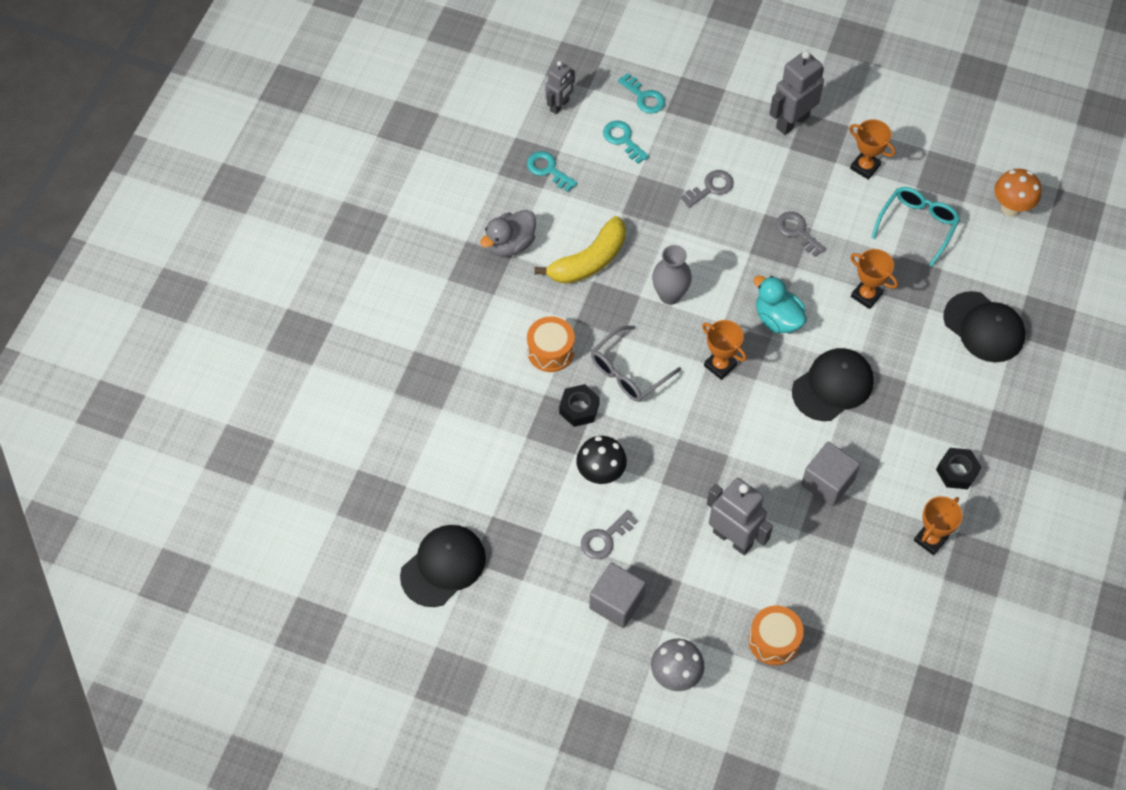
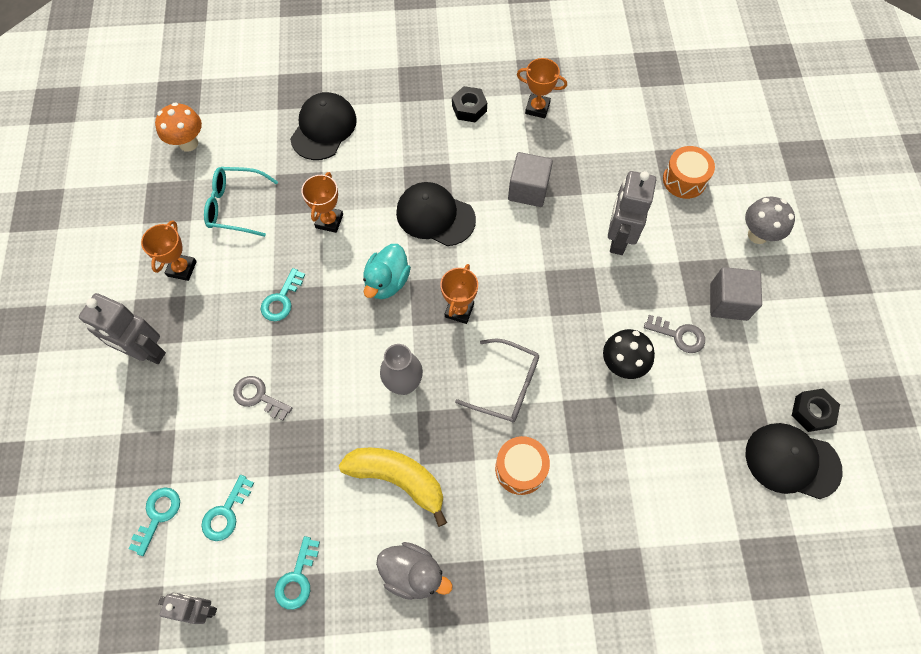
camera: 115 degrees left, 5 degrees up
black nut [559,384,600,427] -> black nut moved to [792,389,840,432]
grey key [776,212,826,257] -> turquoise key [261,268,305,321]

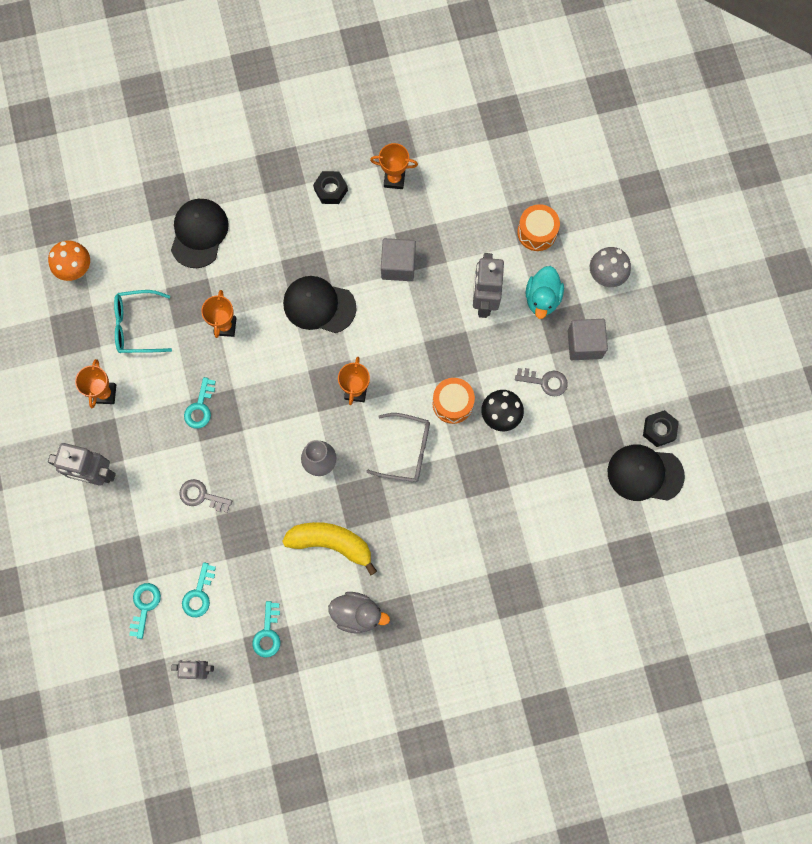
camera: 10 degrees left, 10 degrees up
turquoise duck [363,244,411,299] -> turquoise duck moved to [526,266,564,319]
orange drum [495,436,550,495] -> orange drum moved to [433,378,475,424]

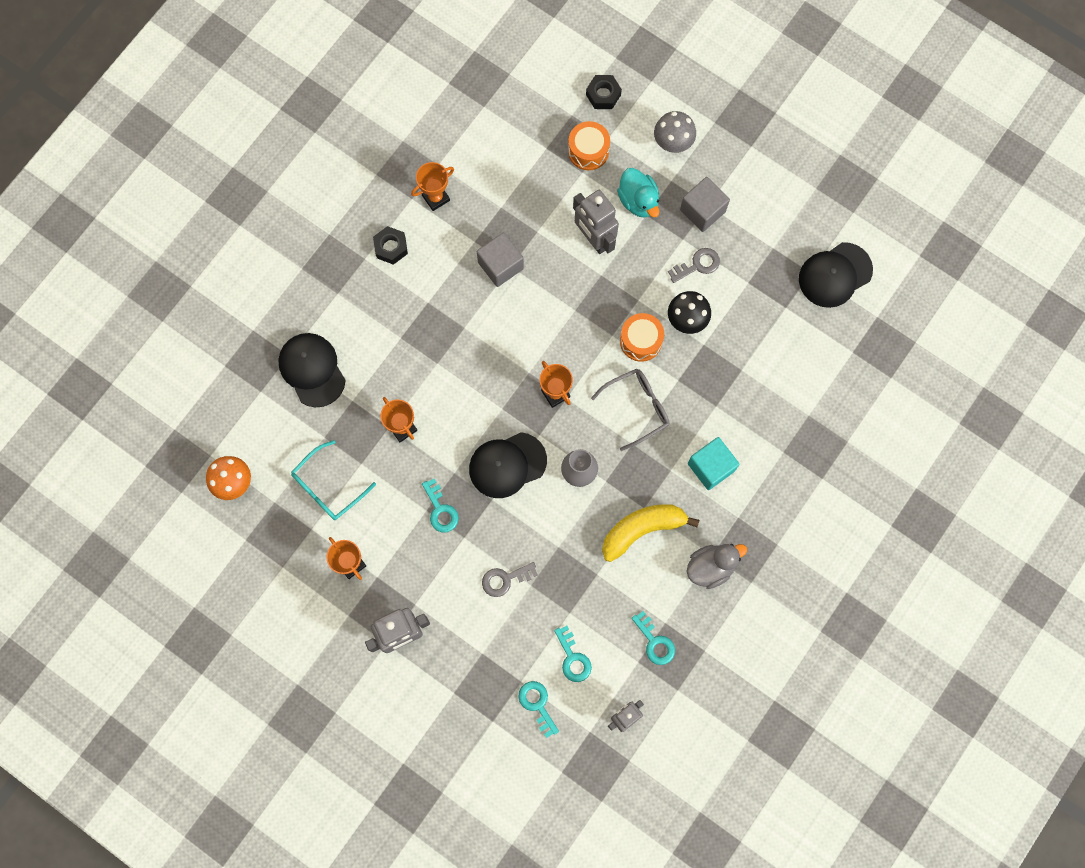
camera: 40 degrees left, 0 degrees up
black cap [283,276,357,333] -> black cap moved to [469,432,547,498]
black nut [643,410,679,447] -> black nut moved to [586,75,622,109]
none -> turquoise cube [688,437,740,490]

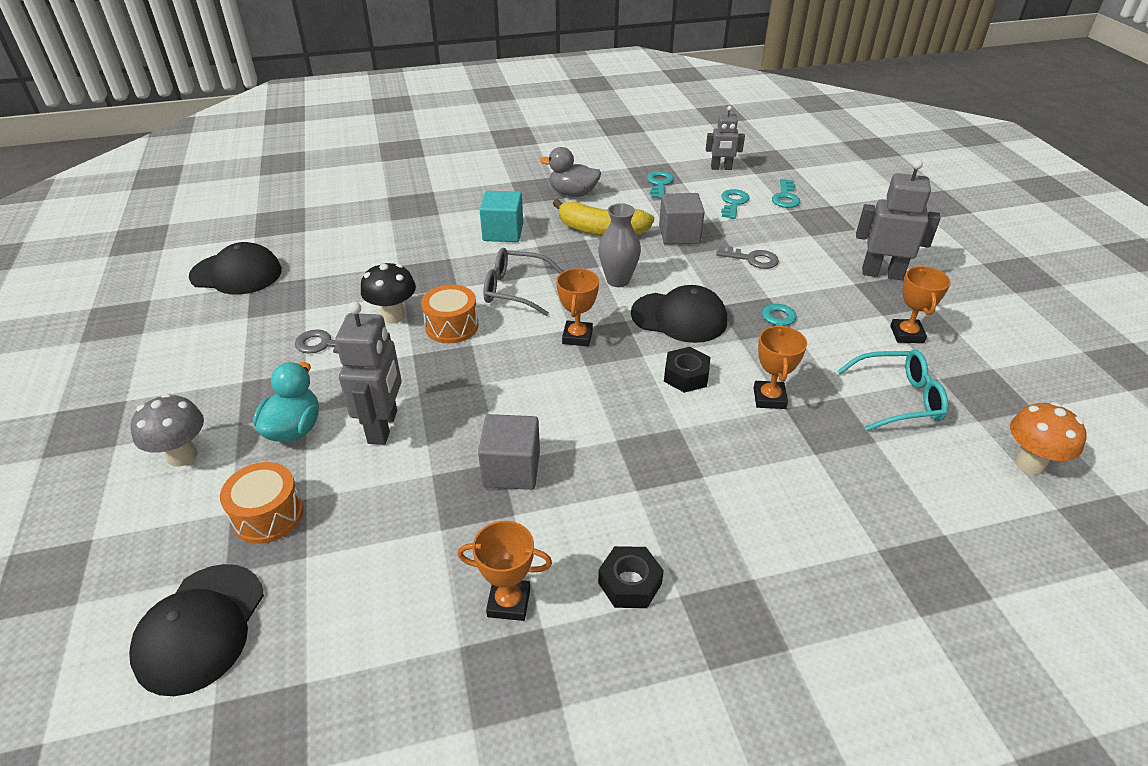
camera: 140 degrees left, 35 degrees down
black cap [278,333,346,407] -> black cap moved to [129,564,264,696]
black nut [586,75,622,109] -> black nut moved to [664,347,710,393]
grey cube [680,177,730,232] -> grey cube moved to [659,193,705,245]

